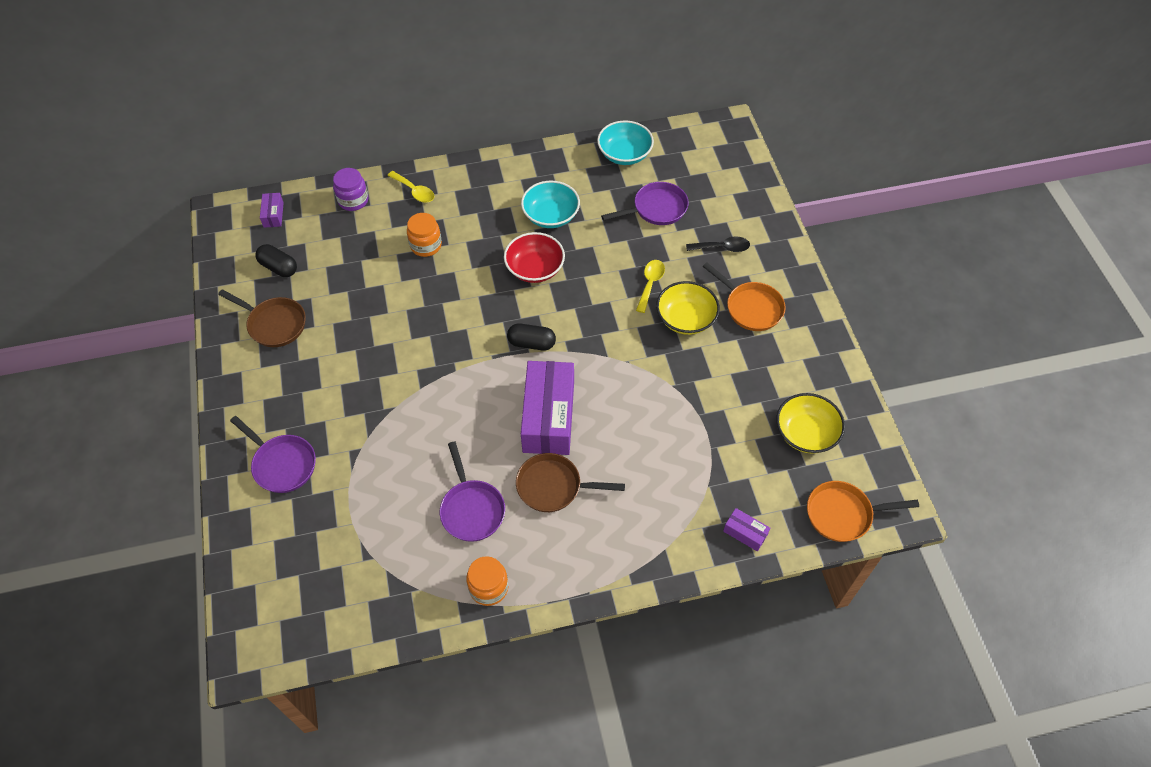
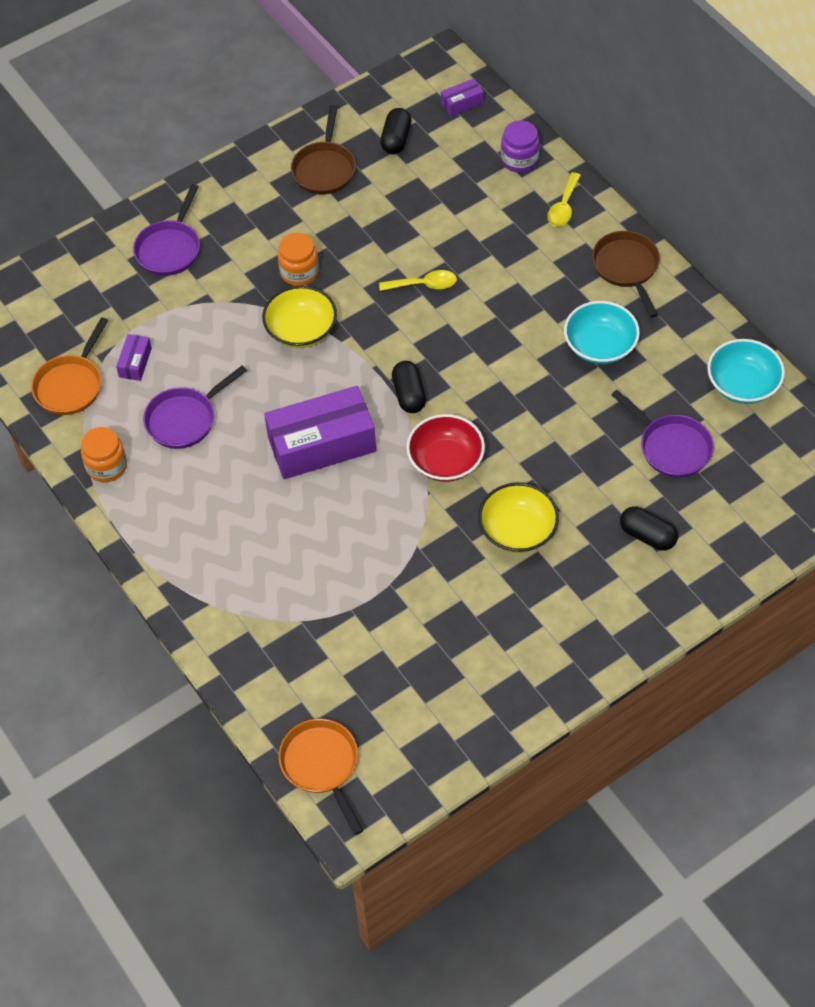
camera: 70 degrees right, 0 degrees up
orange jar [407,213,442,257] -> orange jar moved to [278,233,319,286]
red bowl [504,232,565,283] -> red bowl moved to [406,414,485,482]
brown pan [516,453,625,512] -> brown pan moved to [592,231,660,318]
yellow spoon [636,260,665,313] -> yellow spoon moved to [379,270,457,291]
black spoon [686,236,750,252] -> black capsule [620,506,678,551]
orange pan [703,263,786,331] -> orange pan moved to [31,317,108,415]
purple box [723,508,770,551] -> purple box moved to [116,334,152,381]
yellow bowl [776,393,845,454] -> yellow bowl moved to [262,286,337,348]

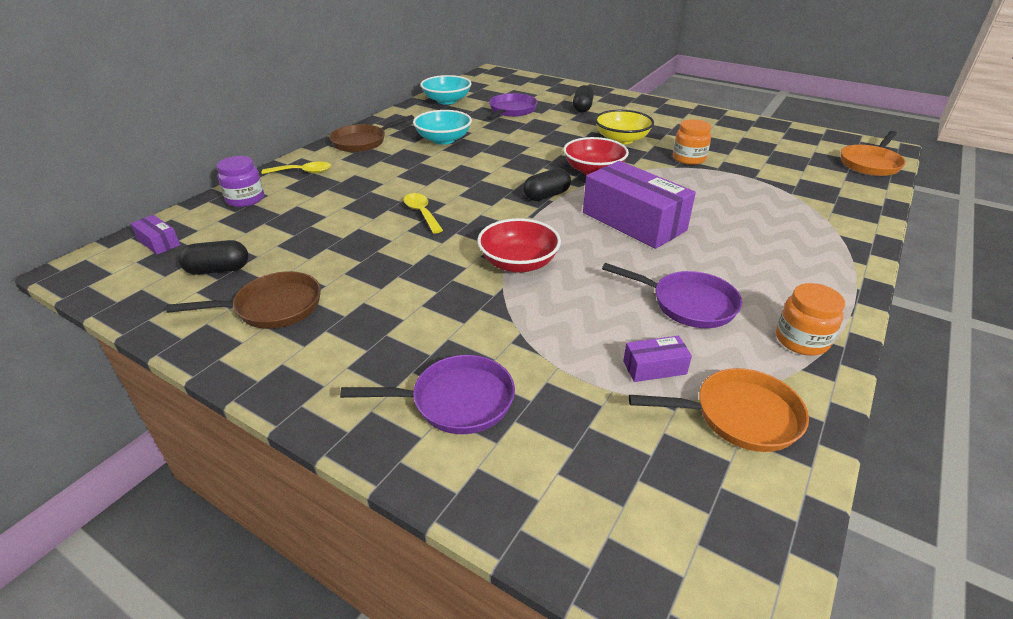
camera: 115 degrees left, 20 degrees down
yellow bowl [262,286,337,348] -> red bowl [477,218,561,273]
orange jar [278,233,319,286] -> orange jar moved to [673,119,711,165]

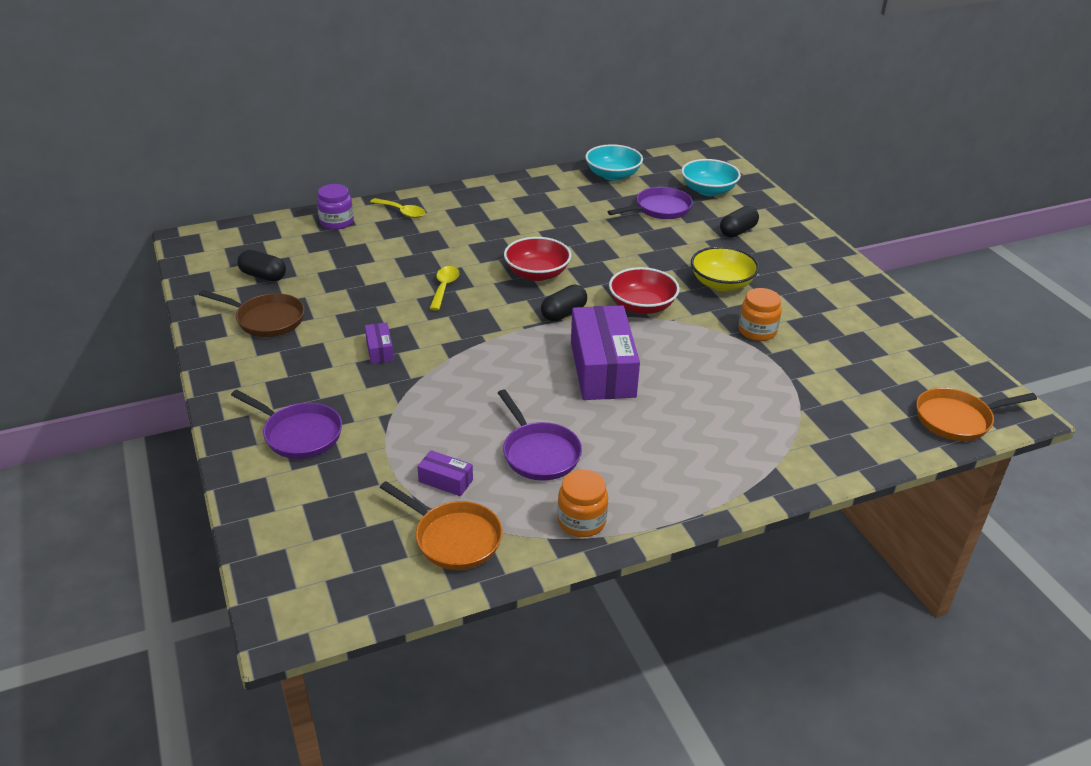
camera: 35 degrees right, 0 degrees up
purple box [130,215,180,255] -> purple box moved to [365,322,394,364]
brown pan [329,115,414,152] -> none
turquoise bowl [413,110,472,145] -> turquoise bowl moved to [681,159,741,196]
red bowl [477,218,561,273] -> red bowl moved to [504,237,571,281]
black capsule [523,168,571,201] -> black capsule turned 45 degrees counterclockwise [541,285,587,321]

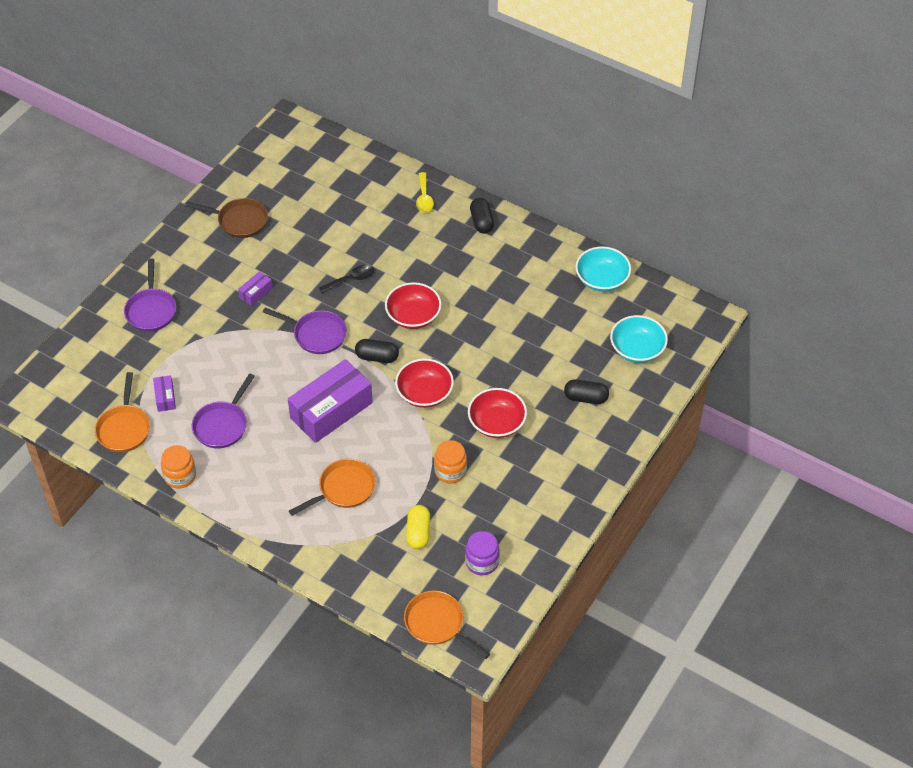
camera: 55 degrees right, 15 degrees up
brown pan [199,290,305,337] -> brown pan turned 60 degrees counterclockwise [185,198,268,238]
black capsule [237,250,286,282] -> black capsule moved to [470,198,494,234]
purple jar [317,184,354,230] -> purple jar moved to [465,531,500,575]
yellow spoon [429,266,459,310] -> black spoon [319,265,374,293]
purple pan [607,187,693,219] -> purple pan moved to [263,307,347,354]
yellow bowl [691,246,759,291] -> red bowl [468,388,527,438]
none -> orange pan [289,459,376,516]
none -> yellow capsule [406,505,430,549]

